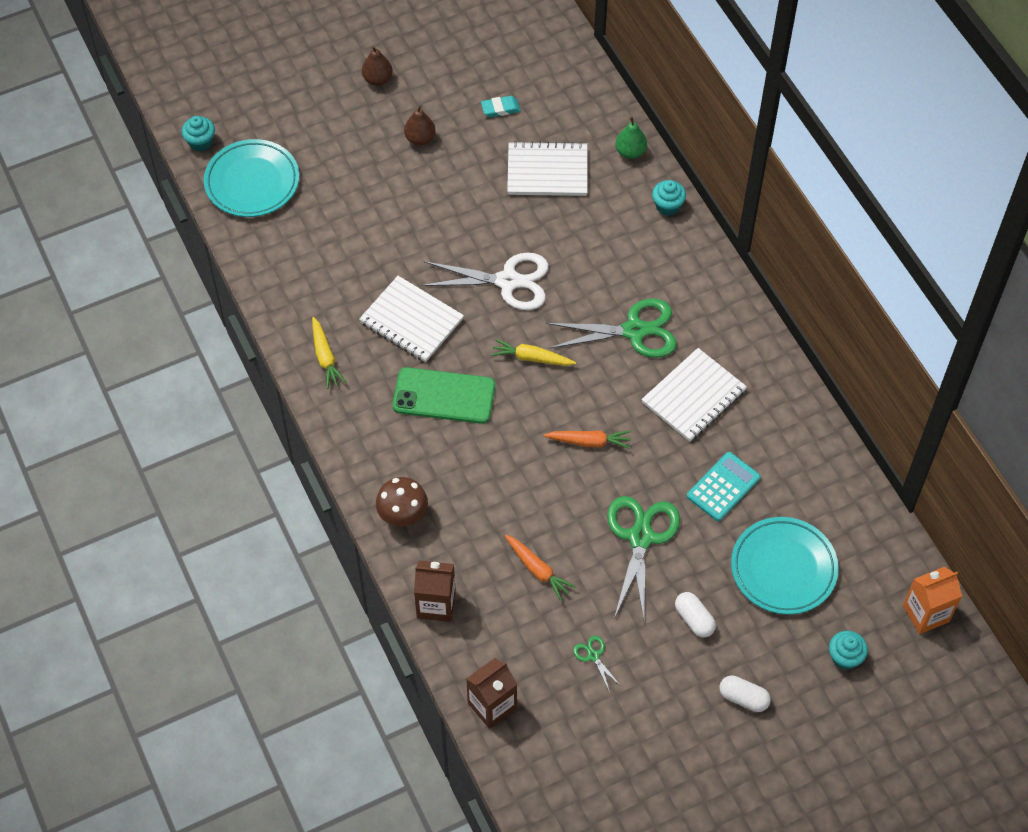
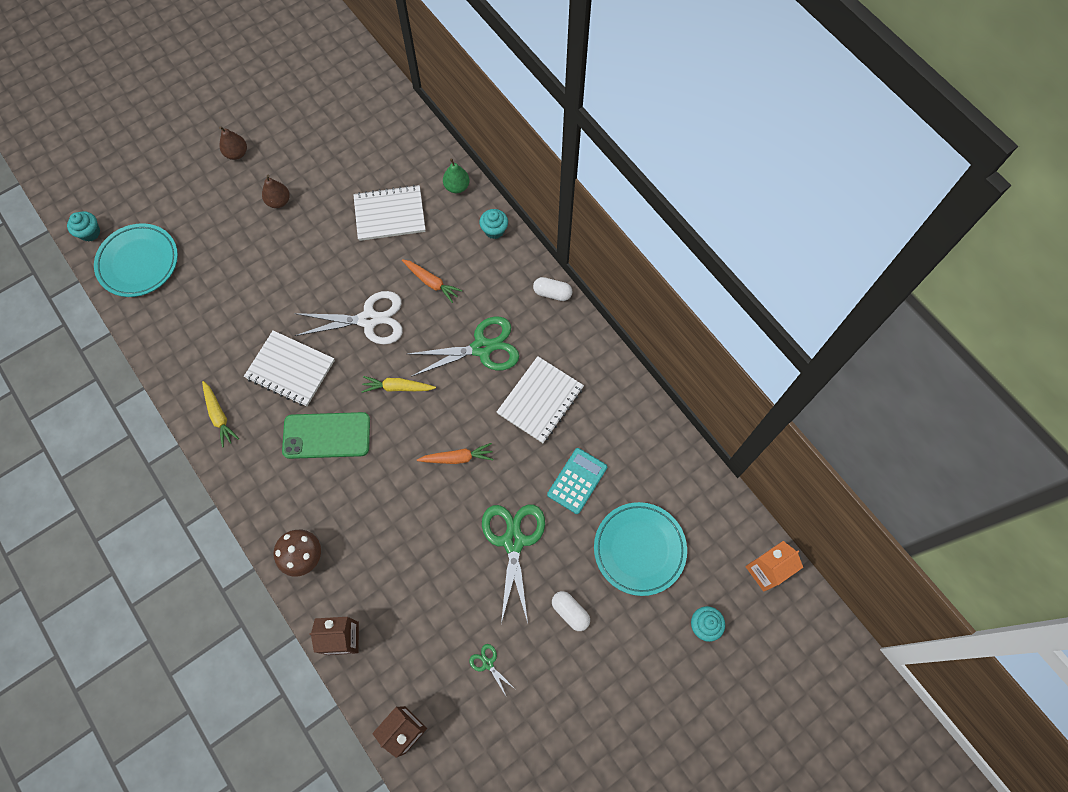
camera: 10 degrees left, 10 degrees up
turquoise eraser [481,96,520,117] -> none
orange carrot [505,535,576,601] -> orange carrot moved to [402,259,462,303]
white capsule [719,675,771,712] -> white capsule moved to [533,277,572,301]

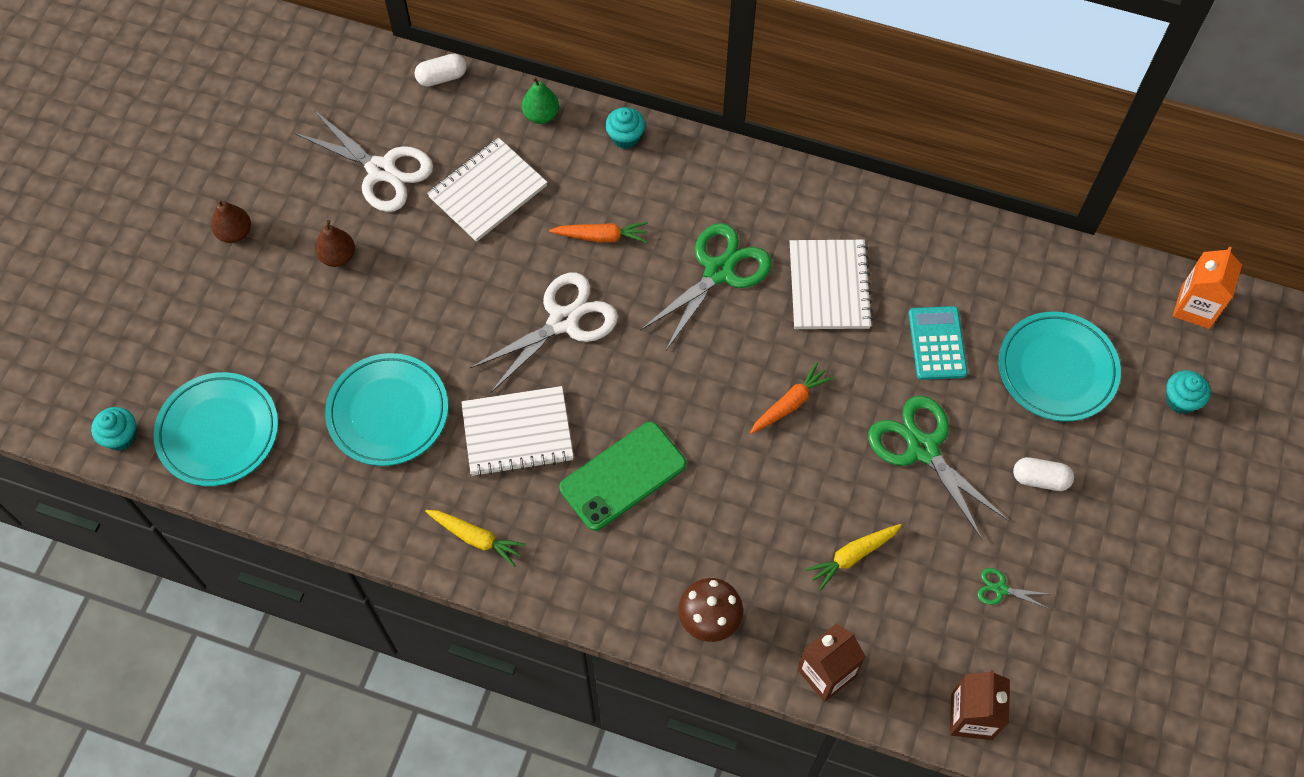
camera: 35 degrees left, 5 degrees down
yellow carrot [361,376,436,393] -> yellow carrot moved to [805,524,902,590]
white capsule [533,277,572,301] -> white capsule moved to [415,54,467,87]
none -> white scissors [294,111,433,212]
none -> turquoise plate [325,353,448,466]

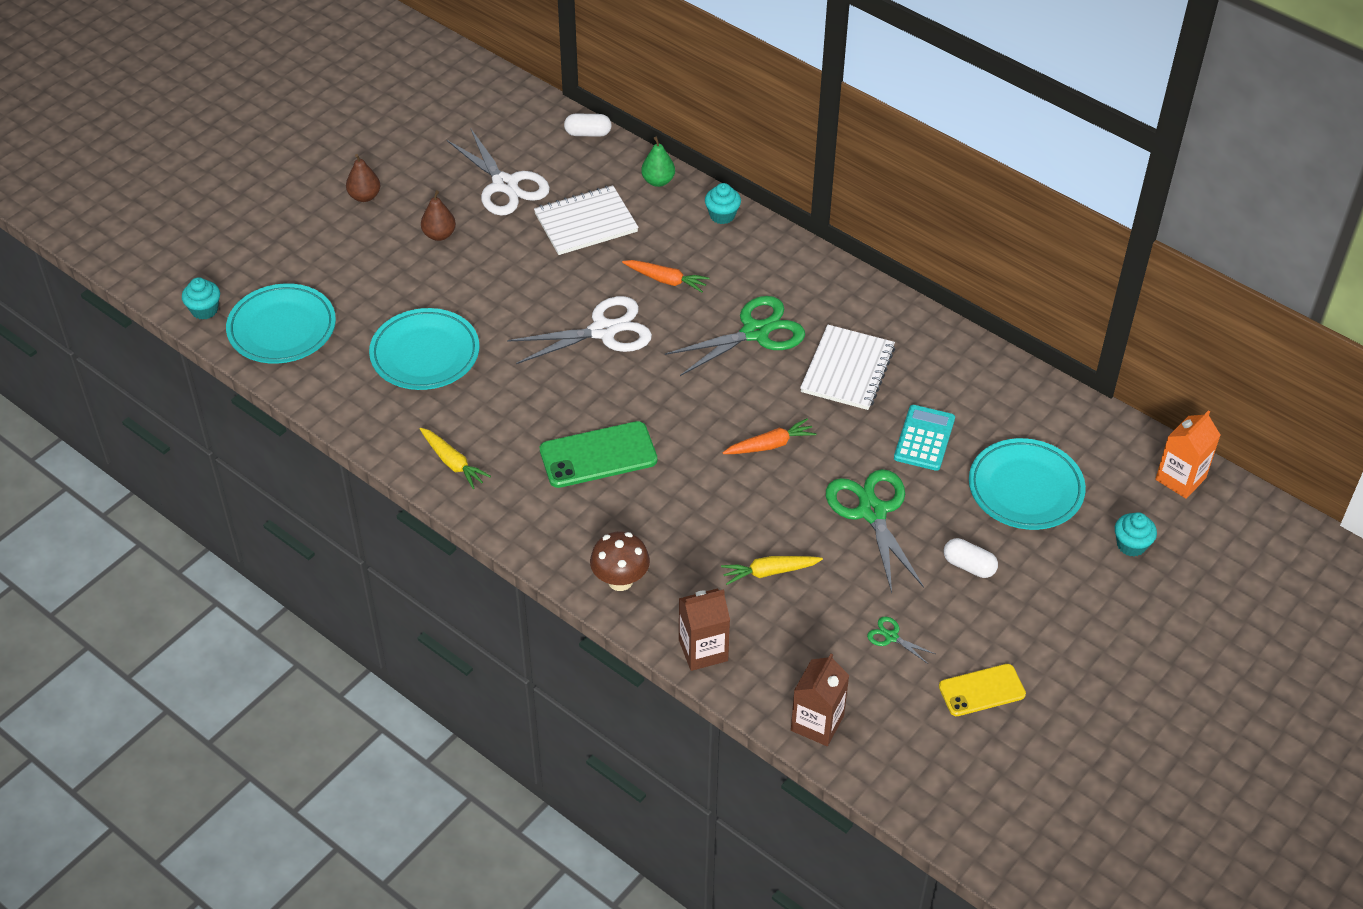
camera: 20 degrees right, 15 degrees down
white notebook [461,386,574,477] -> none
none -> yellow phone [939,664,1026,716]

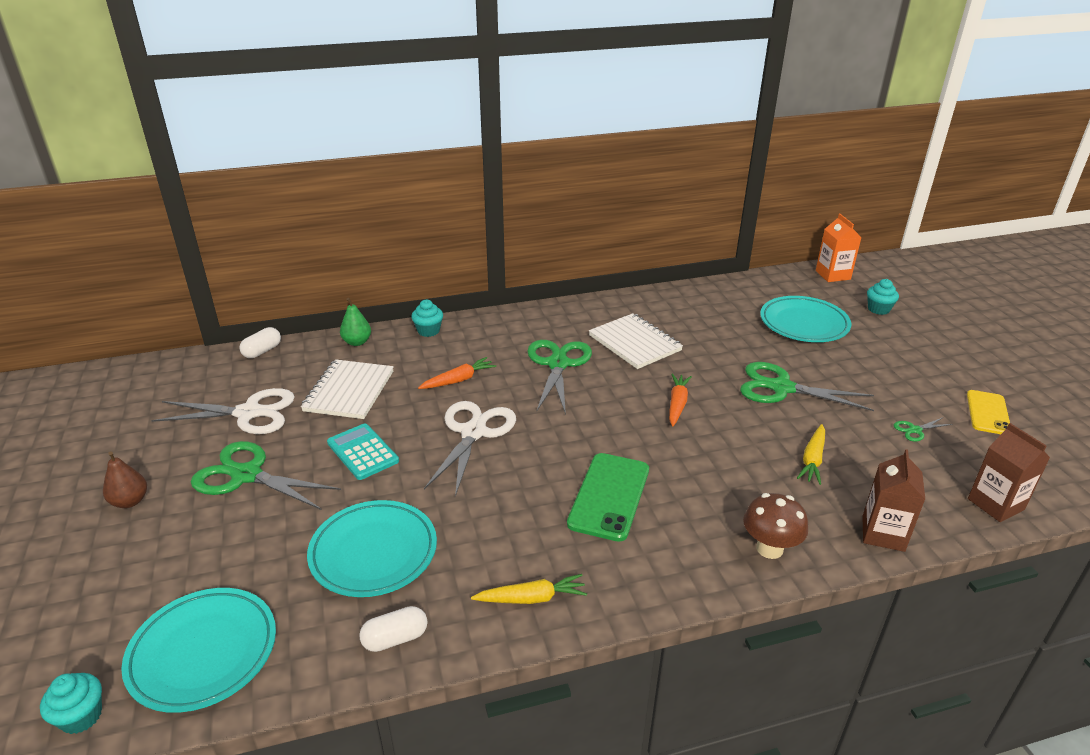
camera: 55 degrees left, 15 degrees down
brown pear [421,190,456,241] -> green scissors [191,441,341,510]
turquoise calculator [894,405,955,471] -> turquoise calculator moved to [327,423,399,480]
white capsule [944,538,998,578] -> white capsule moved to [359,606,427,652]

